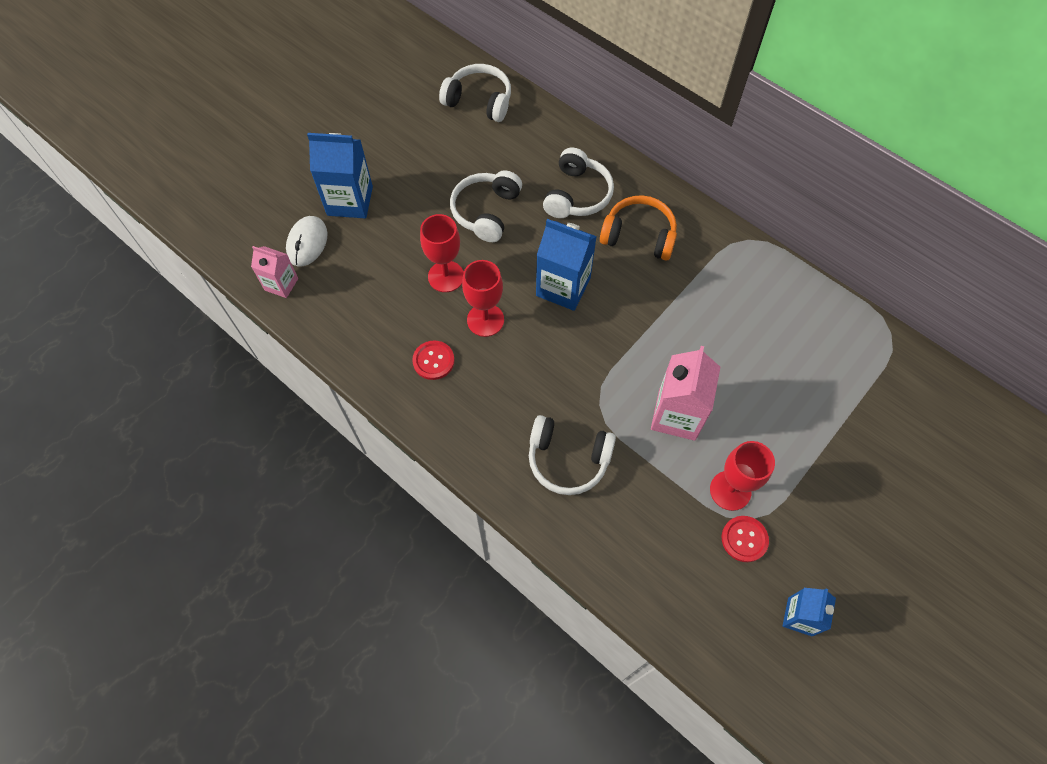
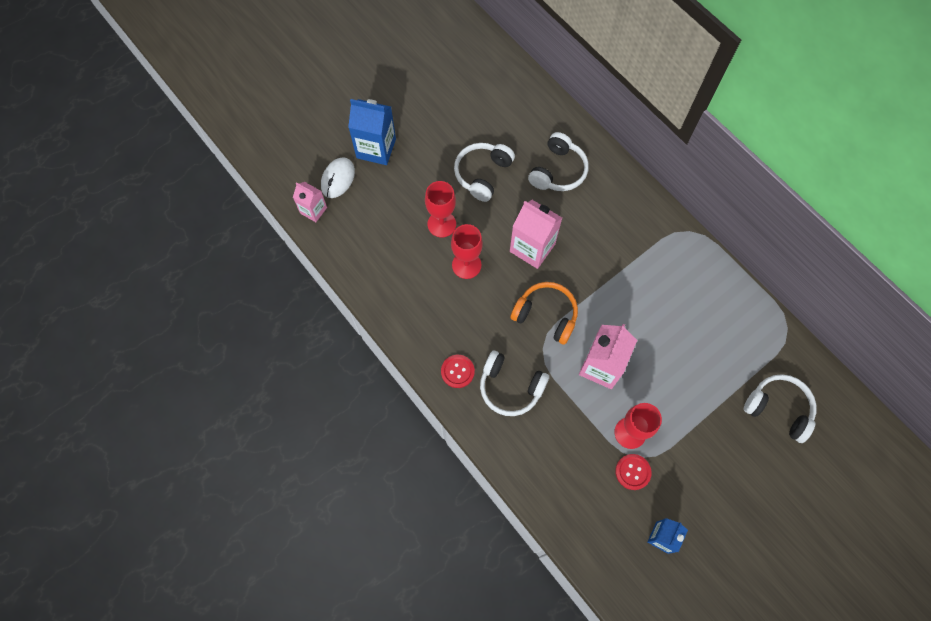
camera: 10 degrees right, 5 degrees up
red button [412,340,455,380] -> red button moved to [441,355,475,388]
white headphones [439,64,511,122] -> white headphones moved to [744,374,817,443]
blue carton [536,219,597,311] -> pink carton [510,200,562,269]
orange headphones [600,195,677,260] -> orange headphones moved to [511,282,578,345]

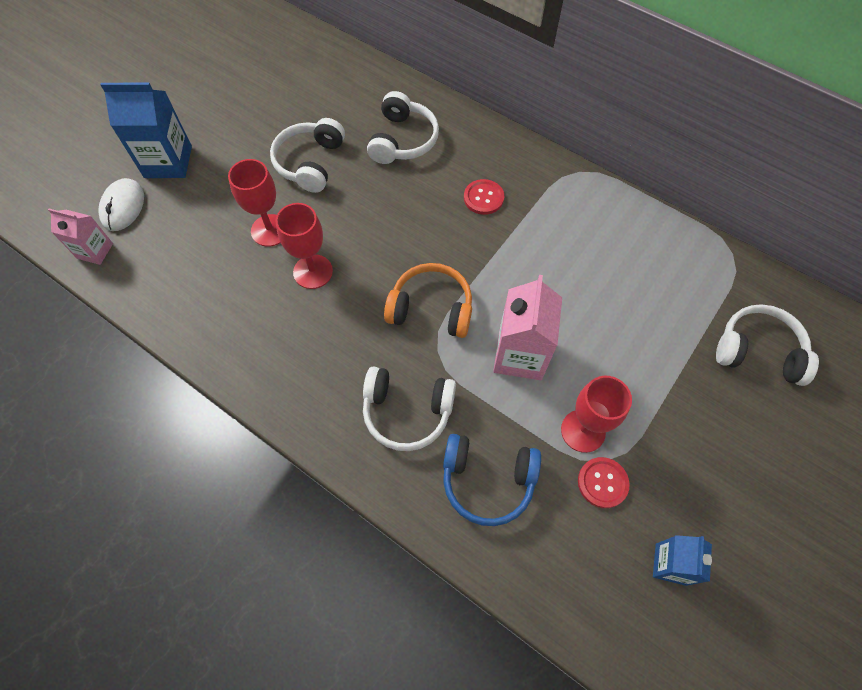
camera: 15 degrees left, 5 degrees down
red button [441,355,475,388] -> red button moved to [464,179,504,215]
pink carton [510,200,562,269] -> none
none -> blue headphones [443,434,541,526]

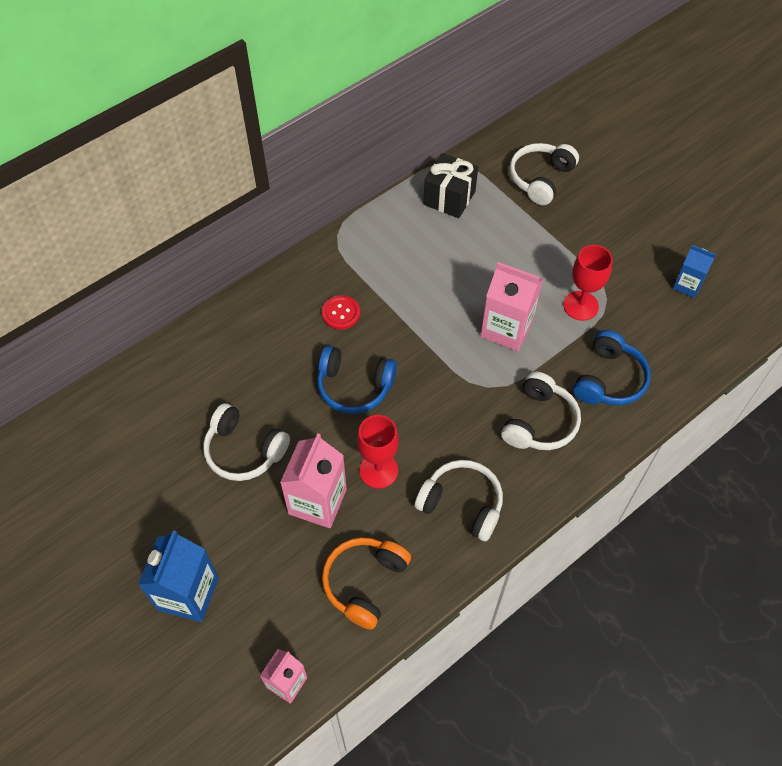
camera: 75 degrees left, 5 degrees down
white mouse [99,178,144,231] -> none
red goblet [228,159,280,247] -> pink carton [280,434,347,528]
white headphones [367,91,439,164] -> white headphones moved to [415,460,503,541]
orange headphones [384,263,472,338] -> orange headphones moved to [322,537,411,630]
red button [578,457,630,508] -> none
none -> blue headphones [317,346,397,414]
none -> black gift [423,153,478,218]

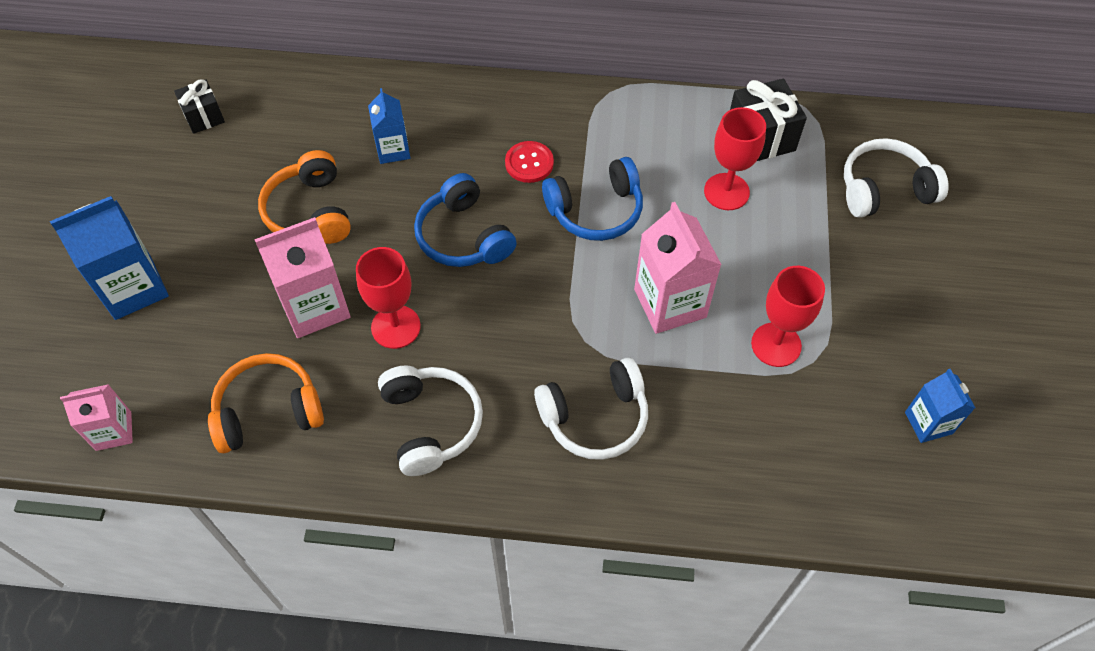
camera: 45 degrees right, 0 degrees up
white headphones [203,403,290,481] -> orange headphones [258,150,351,244]
blue headphones [573,330,651,406] -> blue headphones moved to [542,157,643,241]
none -> black gift [174,79,225,134]
none -> blue carton [368,88,410,164]
none -> red goblet [704,107,766,210]

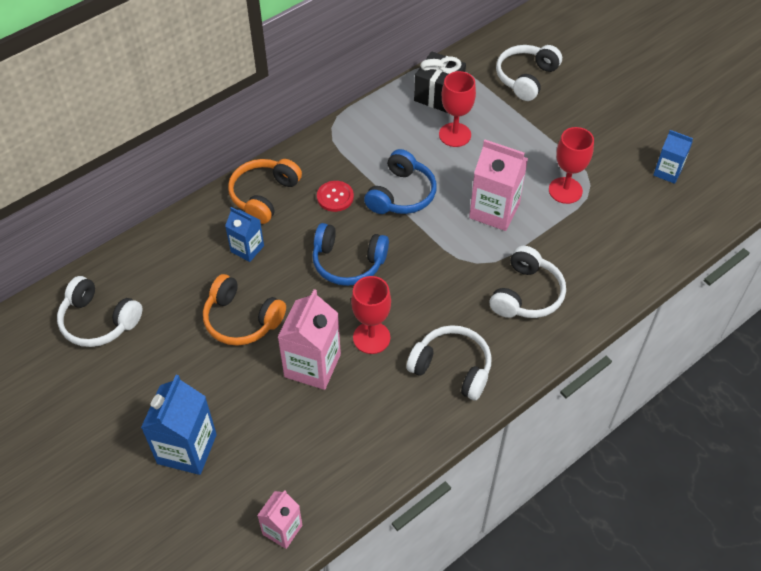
camera: 45 degrees left, 5 degrees down
black gift [174,79,225,134] -> white headphones [57,276,142,347]
orange headphones [208,353,324,453] -> orange headphones moved to [228,159,302,224]

